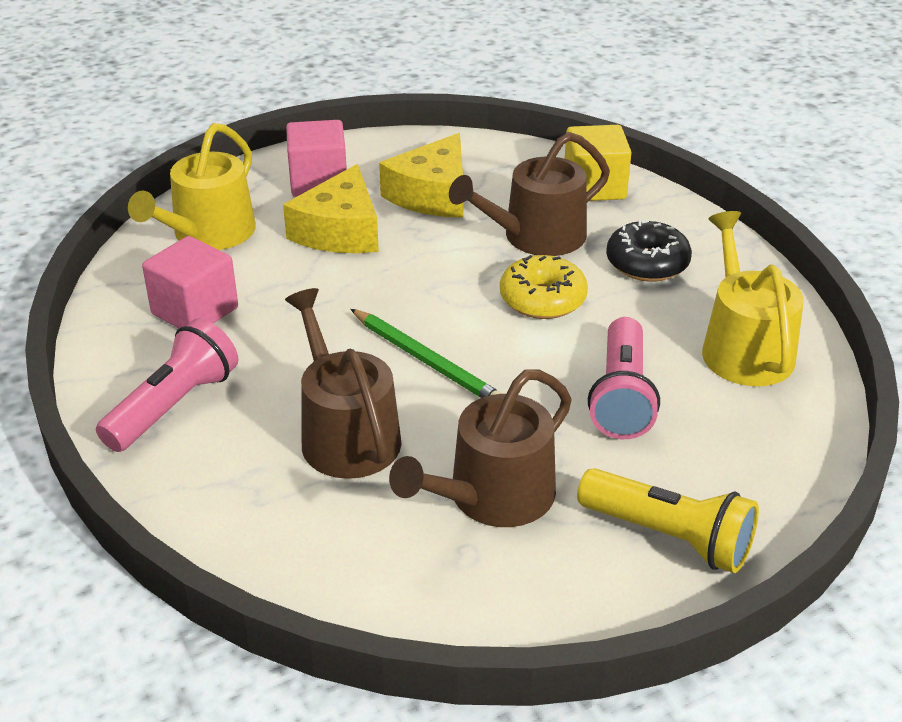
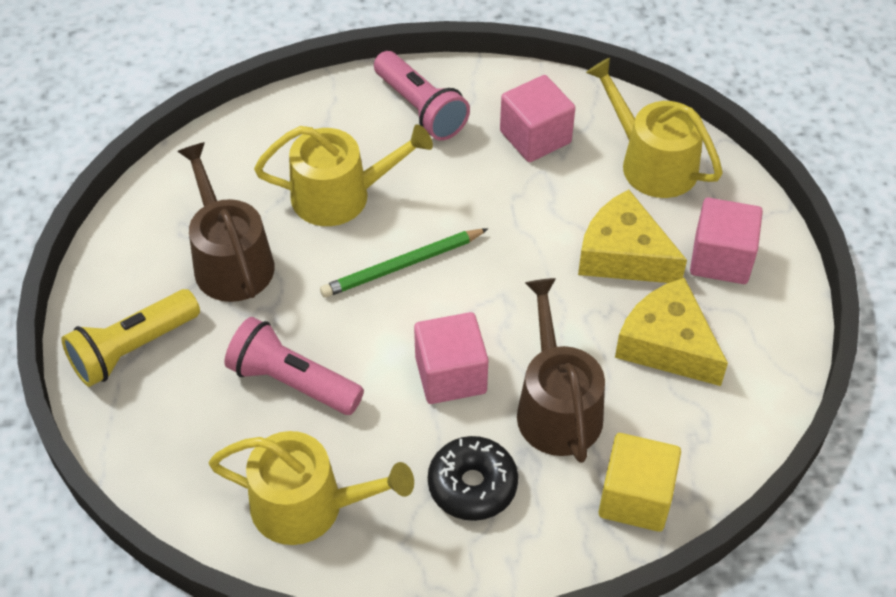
camera: 110 degrees right, 15 degrees up
brown watering can [285,288,402,479] -> yellow watering can [254,124,433,226]
yellow donut [500,255,588,319] -> pink cube [414,312,488,404]

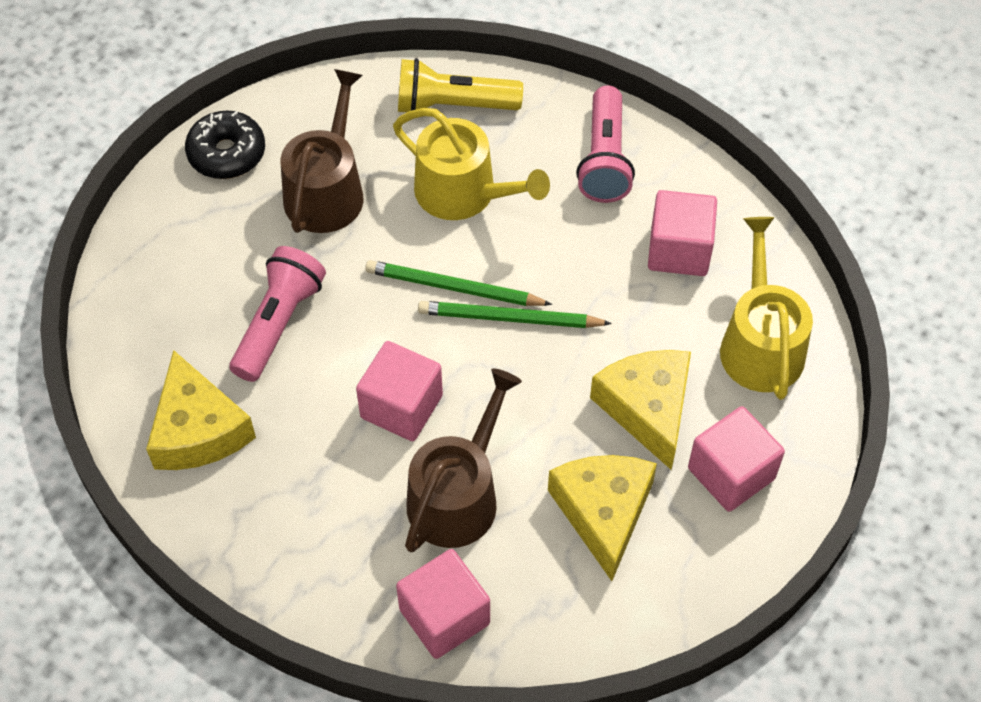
camera: 40 degrees right, 5 degrees up
yellow flashlight [61,289,200,387] -> yellow flashlight moved to [398,58,523,112]
yellow watering can [209,431,414,545] -> yellow cheese [146,350,256,470]
pink flashlight [224,317,364,415] -> pink flashlight turned 45 degrees clockwise [229,246,326,382]
black donut [428,436,518,521] -> black donut moved to [185,111,265,179]
yellow cube [599,433,681,532] -> pink cube [396,549,490,659]
none -> green pencil [418,301,612,328]

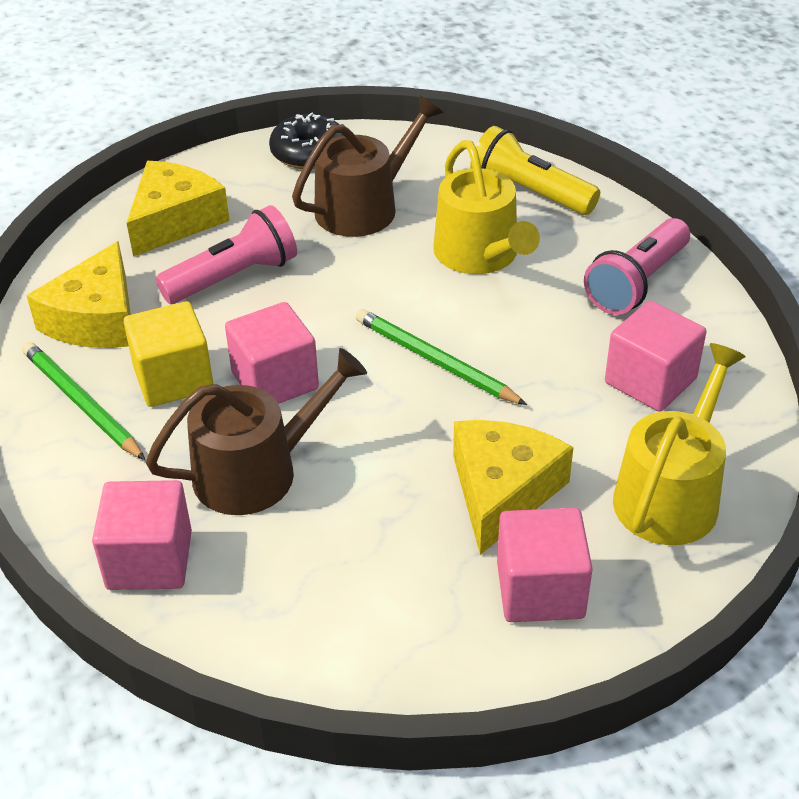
camera: 35 degrees right, 15 degrees down
green pencil [365,260,552,306] -> green pencil moved to [22,342,145,460]
yellow cheese [548,455,657,581] -> yellow cheese moved to [127,161,230,257]
none -> yellow cube [124,301,213,407]

